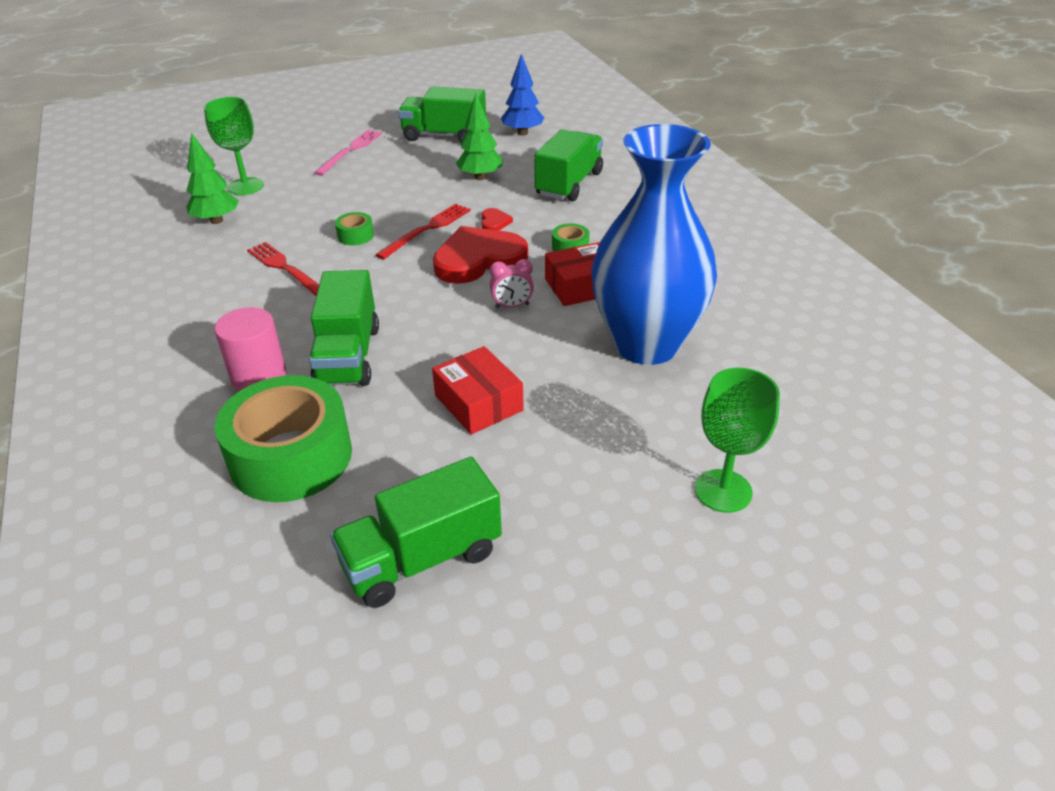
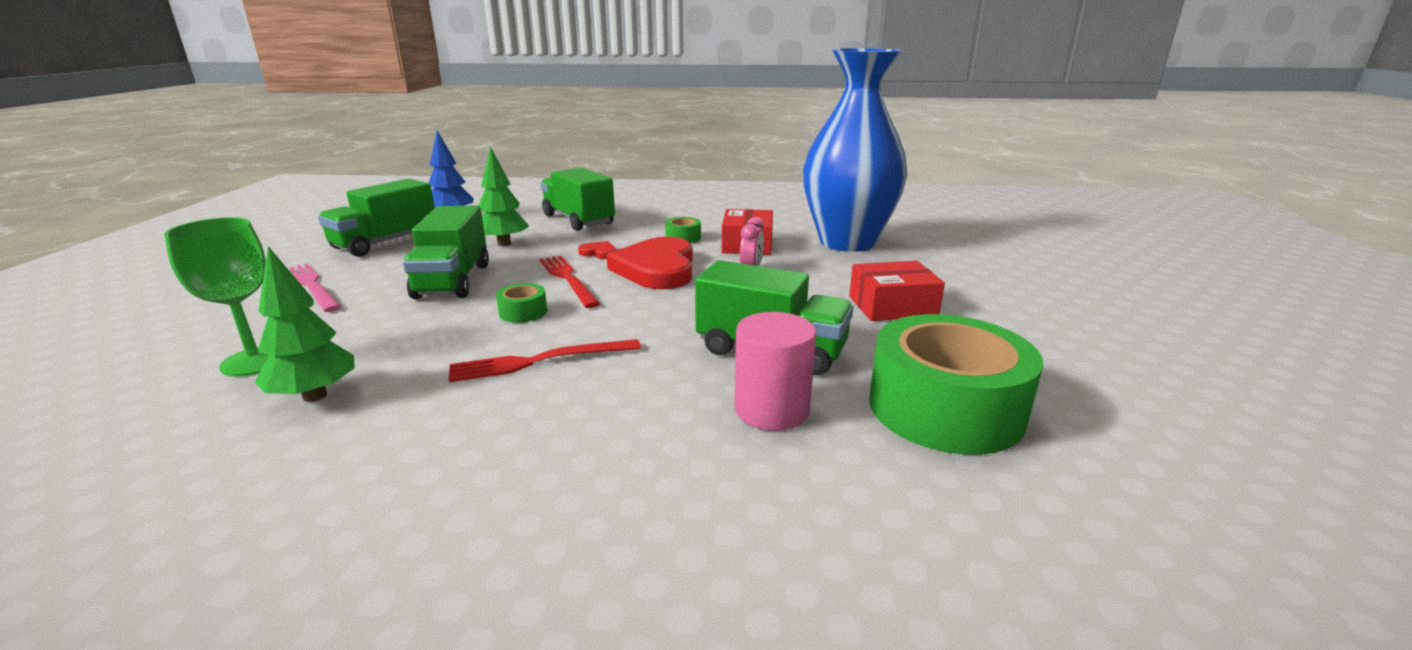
camera: 65 degrees left, 15 degrees down
green truck [330,457,502,608] -> green truck moved to [403,205,489,299]
green goblet [695,368,780,513] -> none

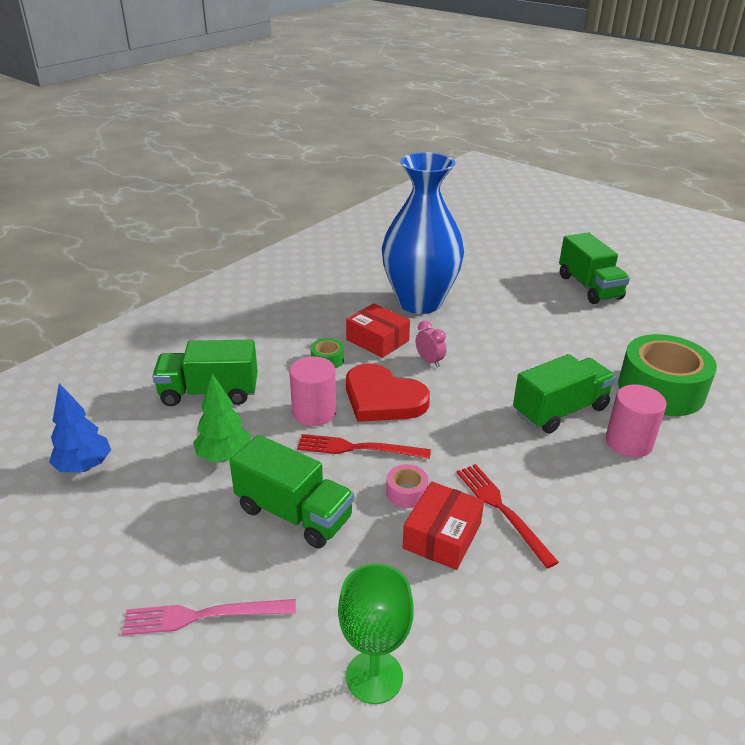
camera: 55 degrees left, 10 degrees up
green tree [255,246,355,402] -> none
green truck [318,178,435,257] -> green truck moved to [559,233,630,304]
red fork [449,339,641,382] -> red fork turned 135 degrees clockwise [456,464,559,568]
green tape [496,283,547,323] -> pink tape [386,464,429,508]
red heart [578,241,616,259] -> pink cylinder [289,356,336,426]
red box [849,261,945,321] -> red box moved to [403,481,484,570]

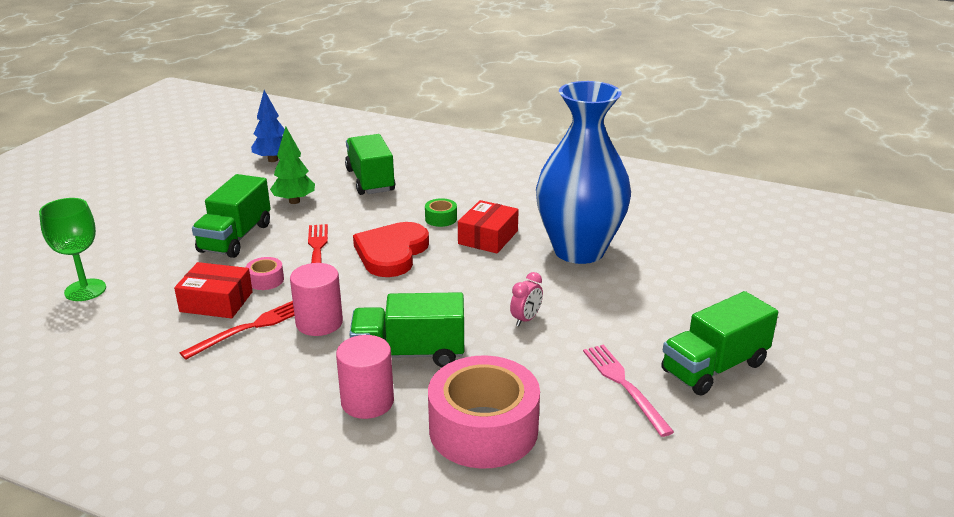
camera: 75 degrees right, 5 degrees down
pink fork [122,599,296,635] -> pink fork moved to [583,345,674,437]
pink cylinder [289,356,336,426] -> pink cylinder moved to [290,263,343,336]
pink clock [416,321,446,367] -> pink clock moved to [510,272,543,326]
green truck [513,354,616,433] -> green truck turned 135 degrees clockwise [349,292,464,367]
green tape [618,334,717,416] -> pink tape [428,355,540,469]

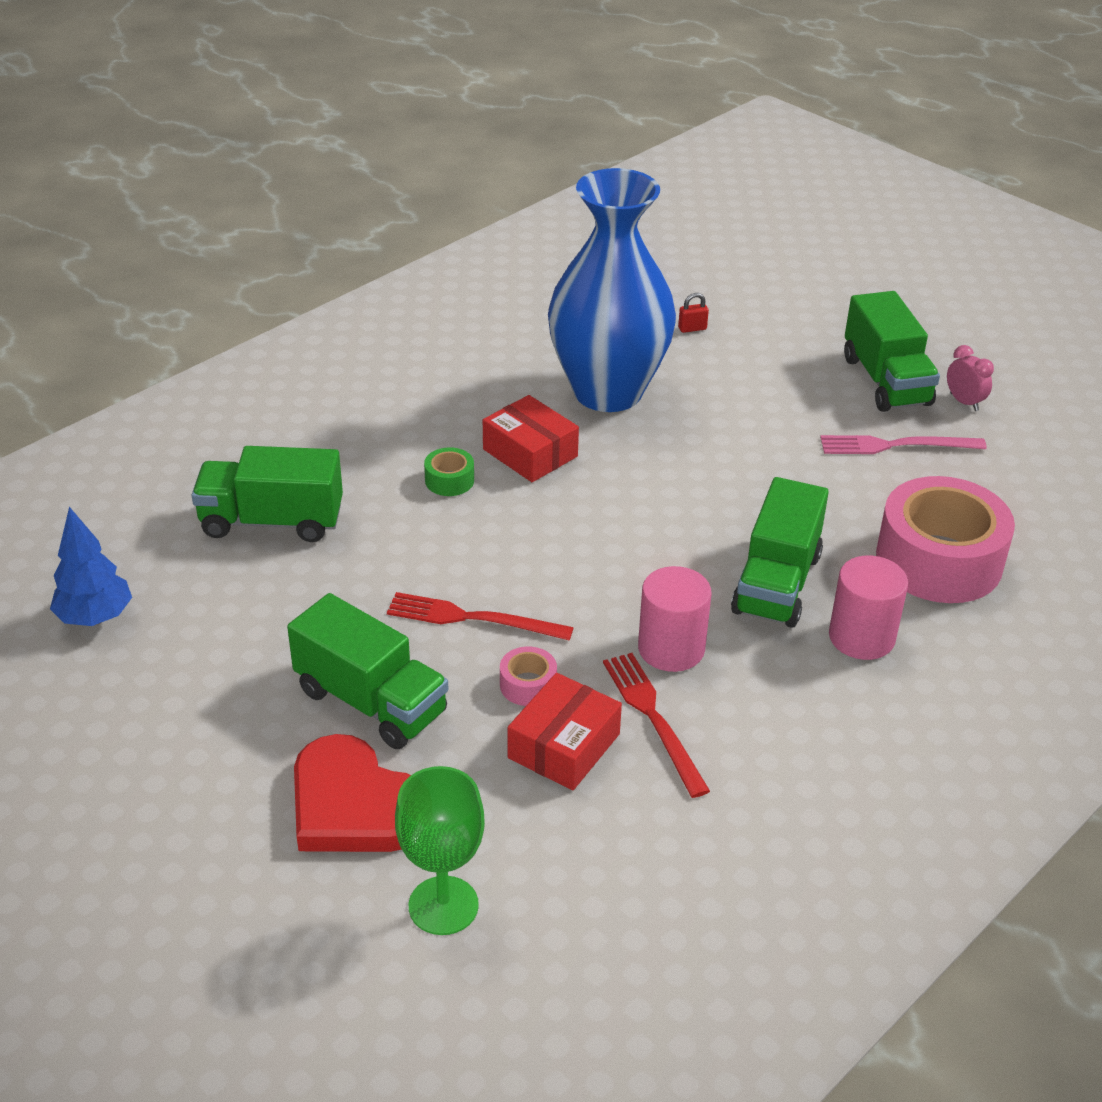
camera: 70 degrees left, 10 degrees up
green tree [270,127,315,204] -> none
red heart [353,222,429,277] -> red heart moved to [294,734,411,852]
pink clock [510,272,543,326] -> pink clock moved to [947,345,994,411]
none -> red padlock [678,293,709,333]

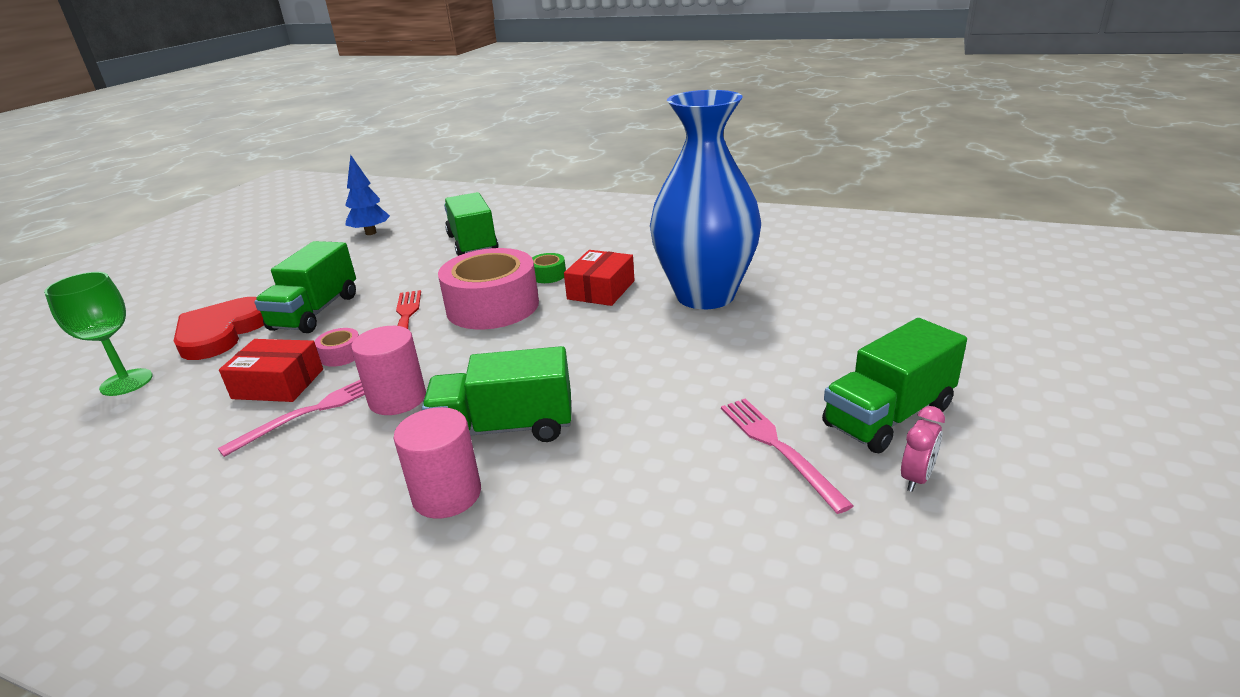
camera: 70 degrees right, 10 degrees down
red fork [603,653,710,798] -> pink fork [218,380,365,457]
red padlock [678,293,709,333] -> none
pink tape [876,476,1015,603] -> pink tape moved to [438,248,539,329]

